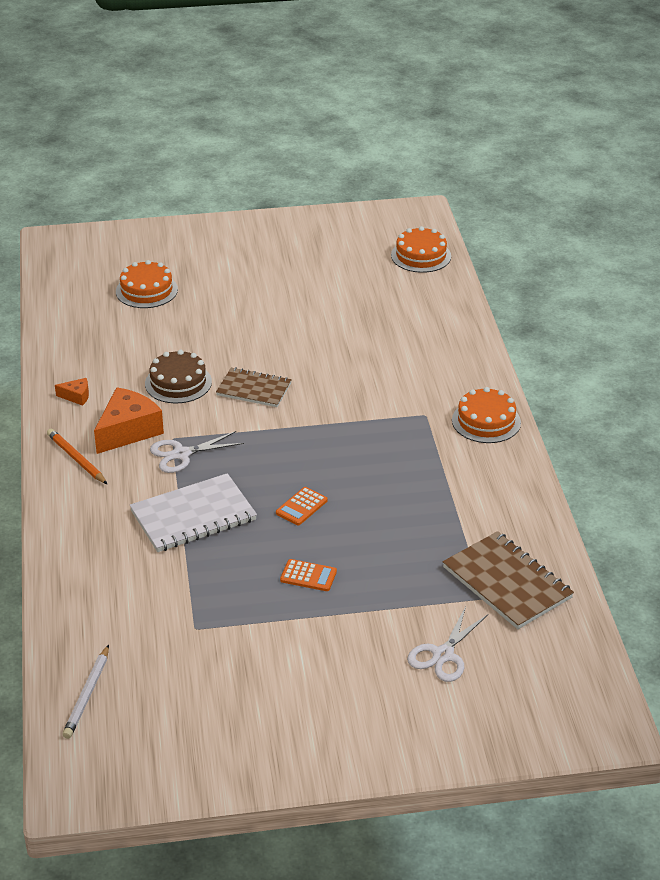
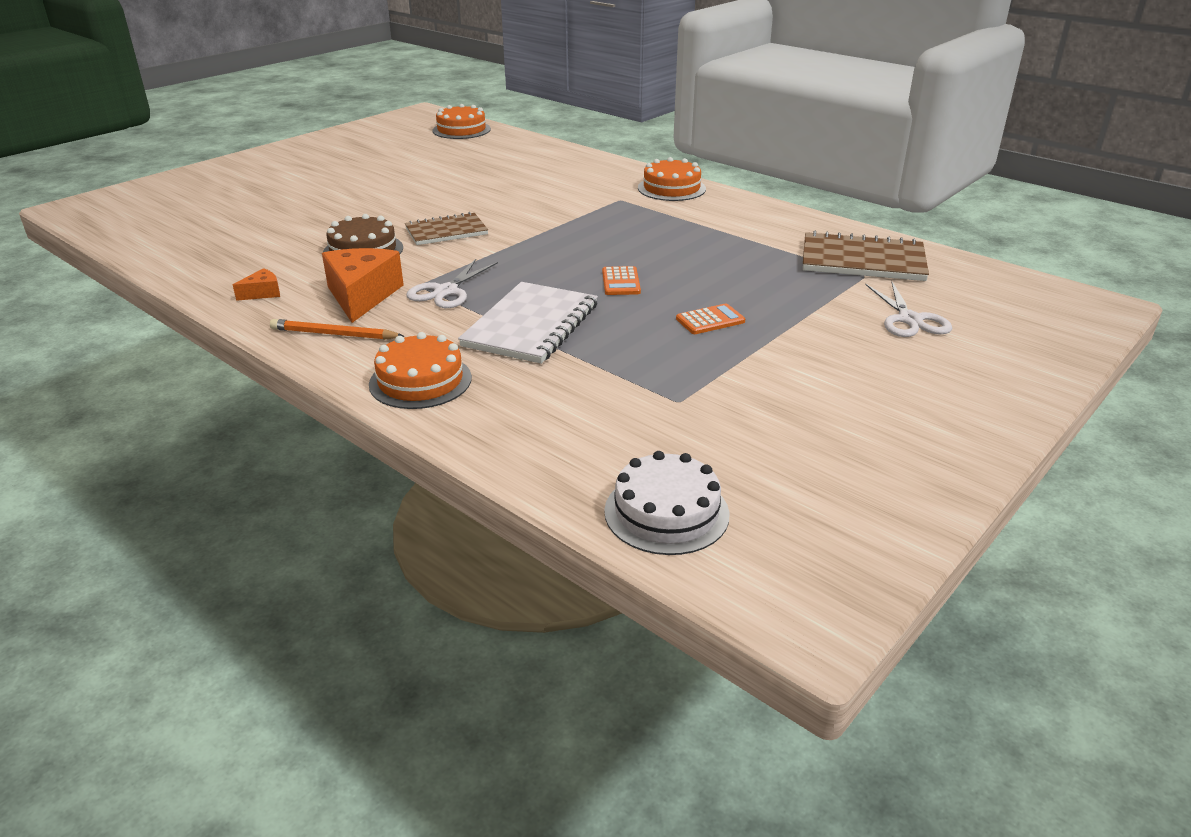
camera: 40 degrees left, 5 degrees down
white pencil [62,645,109,739] -> white cake [604,451,729,555]
orange cake [116,260,178,308] -> orange cake moved to [369,332,472,409]

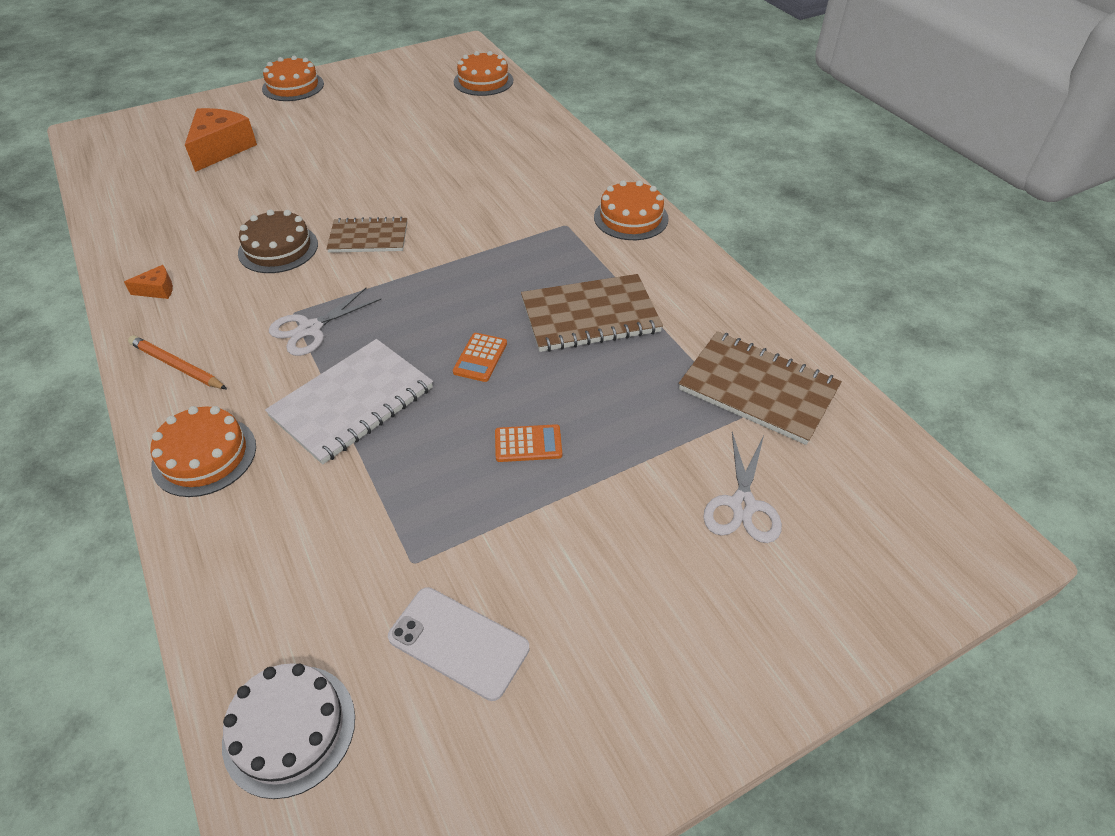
camera: 20 degrees right, 15 degrees up
orange cheese [322,248,404,323] -> orange cheese moved to [185,108,257,172]
none -> orange cake [262,56,324,101]
none -> white phone [388,587,529,701]
none -> brown notebook [521,274,663,352]

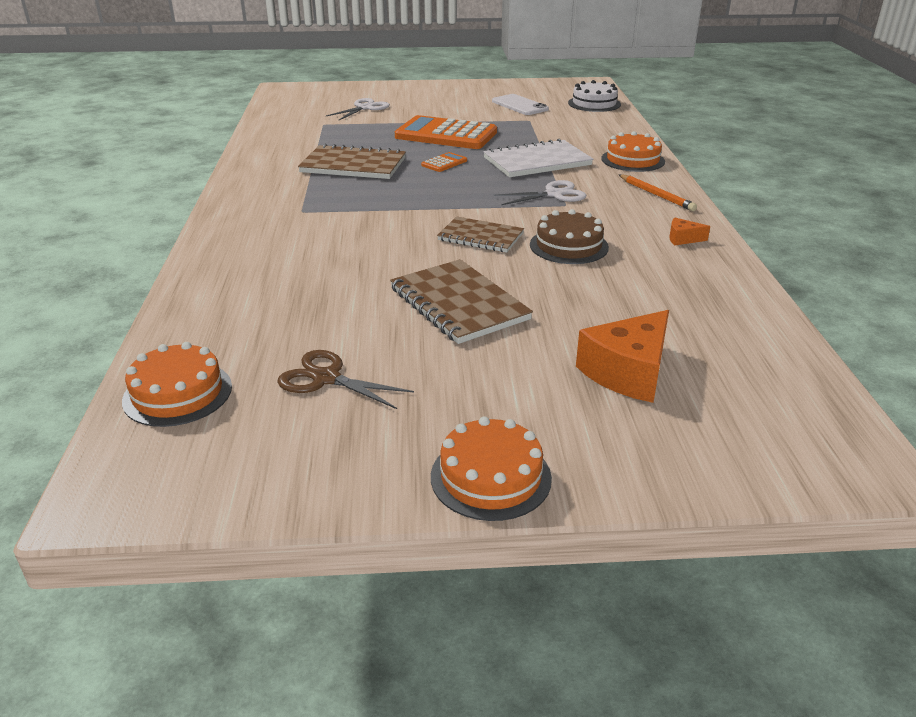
camera: 155 degrees left, 15 degrees down
orange calculator [495,424,562,462] -> orange calculator [395,115,497,149], size x2.36
orange cake [594,180,669,240] -> none
brown notebook [678,331,842,445] -> brown notebook moved to [390,259,533,344]
none -> brown scissors [277,350,414,409]

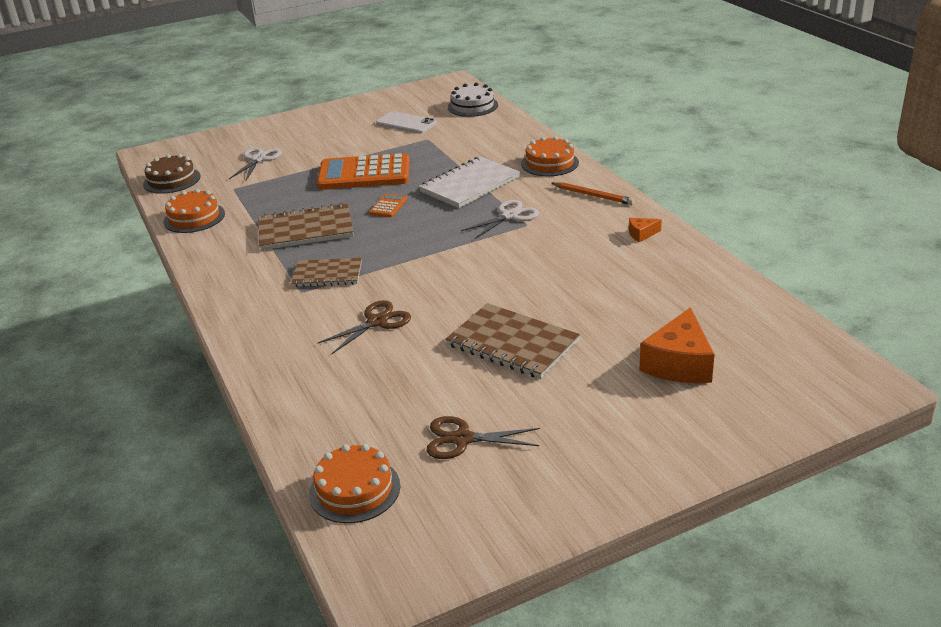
camera: 20 degrees left, 0 degrees up
orange cake [431,416,552,521] -> orange cake moved to [163,189,225,233]
brown notebook [437,216,524,253] -> brown notebook moved to [291,257,362,287]
brown cake [530,209,609,264] -> brown cake moved to [143,154,201,194]
none -> brown scissors [317,300,411,354]

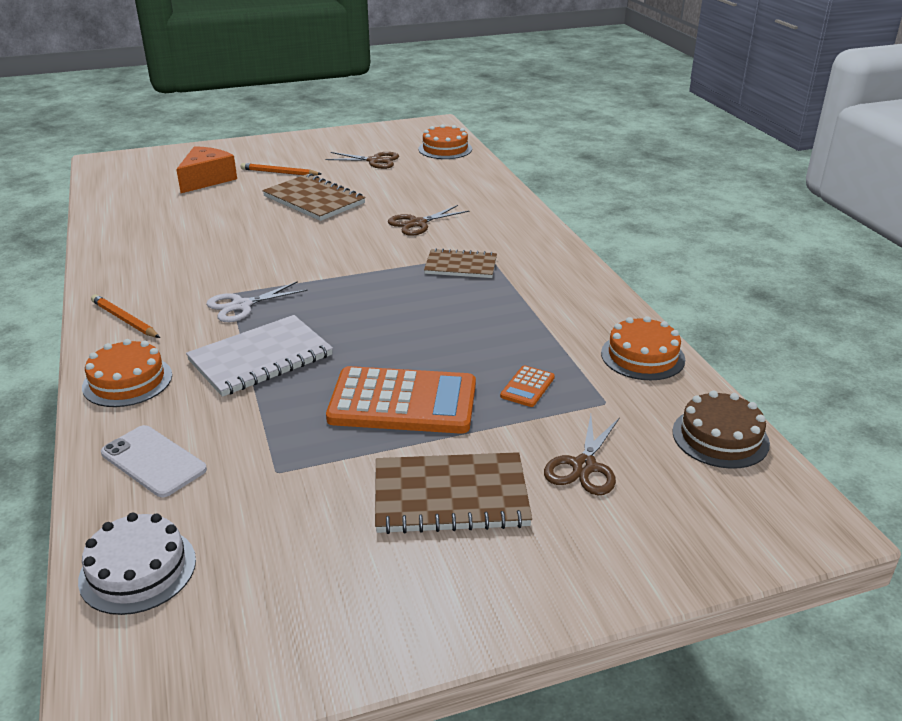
camera: 175 degrees left, 0 degrees up
white scissors [229,147,282,180] -> brown scissors [544,414,620,495]
brown notebook [258,203,354,250] -> brown notebook moved to [375,452,532,534]
orange calculator [369,194,407,217] -> orange calculator moved to [500,365,555,407]
white phone [376,111,437,134] -> white phone moved to [101,425,207,497]
orange cheese [629,218,662,242] -> none
none -> orange pencil [240,163,321,176]

